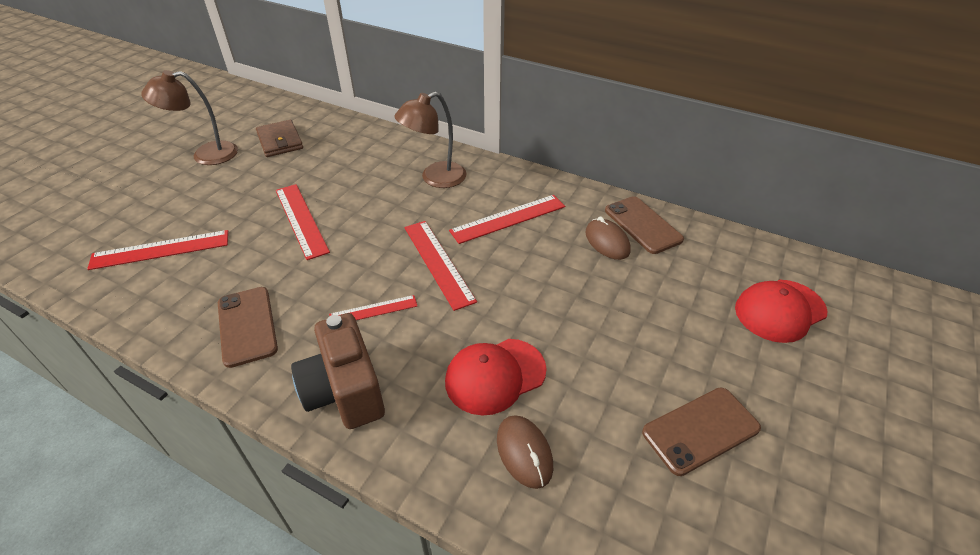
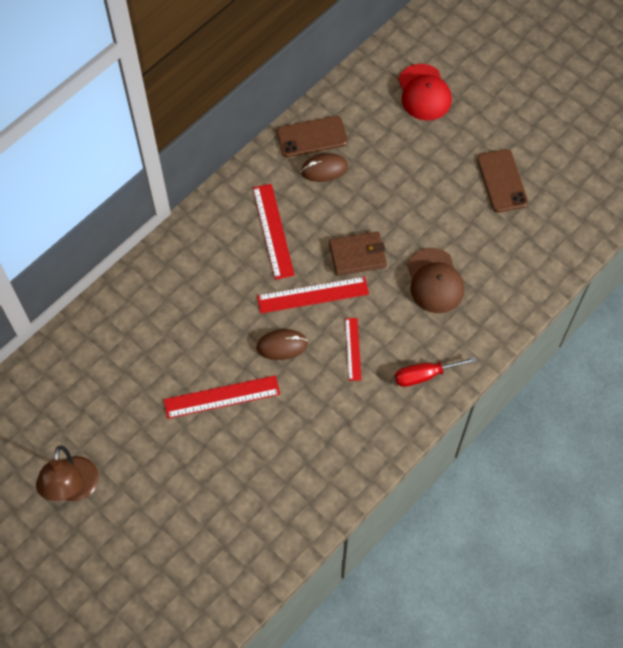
camera: 75 degrees left, 20 degrees up
red ruler [87,230,228,270] -> none
brown phone [218,287,278,368] -> none
brown wallet [256,120,303,157] -> brown wallet moved to [329,231,387,276]
brown camera [291,313,385,429] -> red screwdriver [395,357,477,387]
brown lamp [394,92,466,188] -> none
red cap [445,339,547,416] -> brown cap [407,248,464,313]
brown mouse [497,415,553,489] -> brown mouse moved to [257,329,308,360]

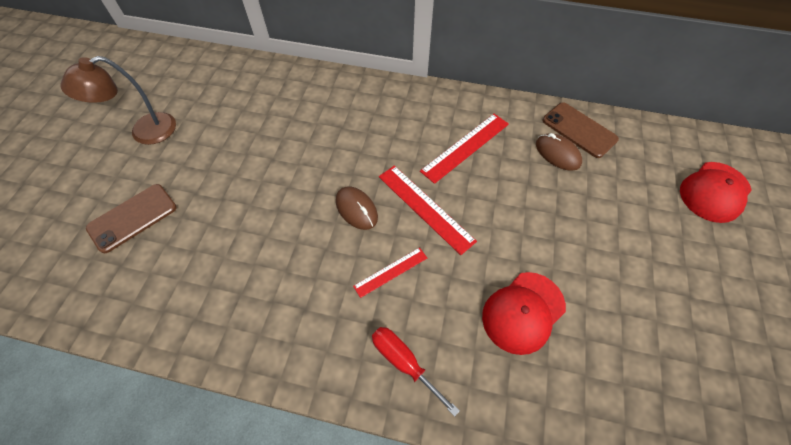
camera: 60 degrees right, 5 degrees down
red ruler [164,375,280,419] -> none
brown wallet [329,231,387,276] -> none
brown cap [407,248,464,313] -> red cap [482,272,566,355]
brown phone [477,149,528,213] -> brown phone moved to [86,184,177,253]

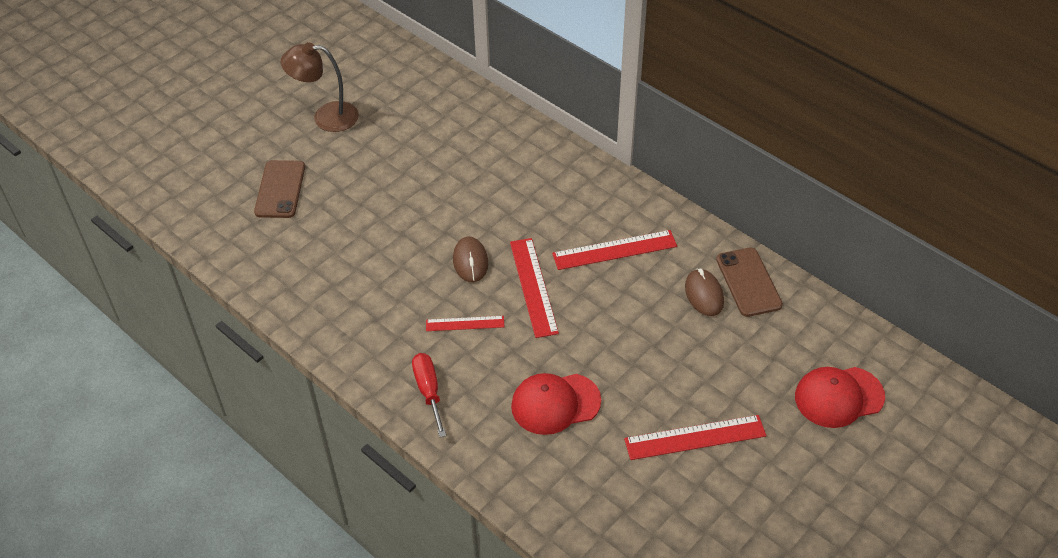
camera: 30 degrees right, 10 degrees down
brown phone [86,184,177,253] -> brown phone turned 75 degrees counterclockwise [254,160,305,218]
none -> red ruler [624,415,766,460]

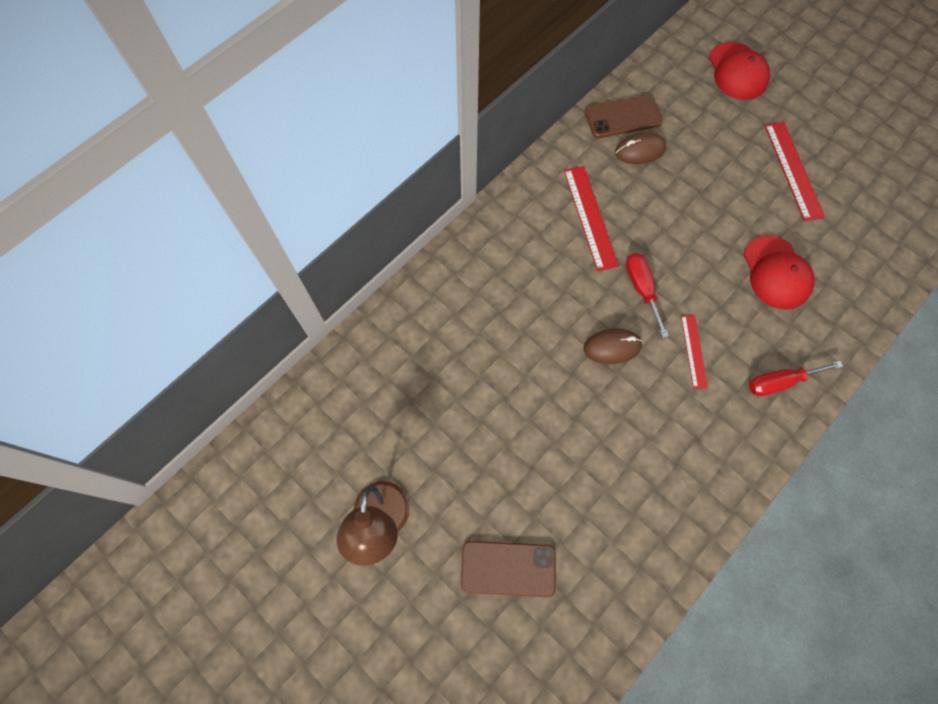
camera: 90 degrees left, 20 degrees up
red ruler [510,238,559,338] -> red screwdriver [626,253,669,338]

